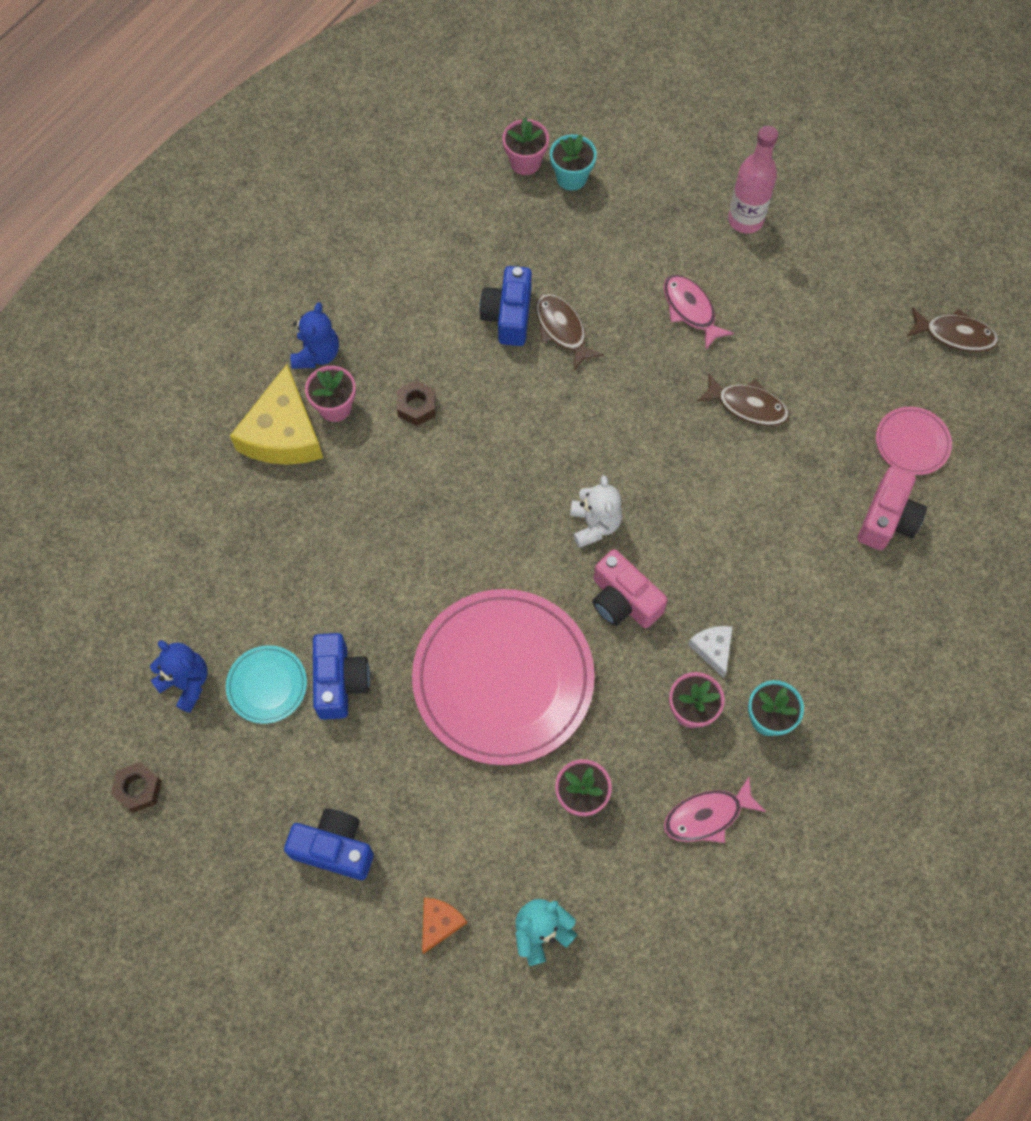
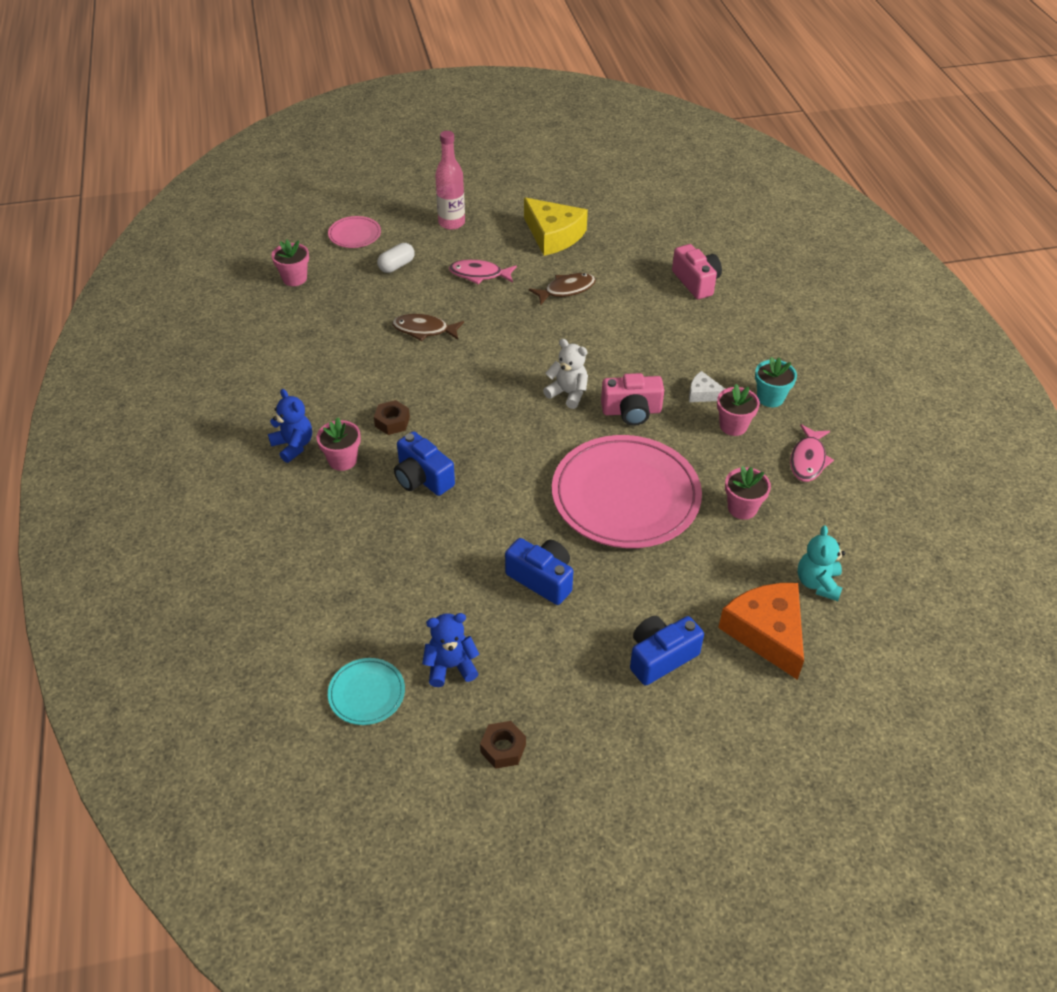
camera: 50 degrees left, 20 degrees down
turquoise plate [226,645,307,724] -> turquoise plate moved to [328,658,405,725]
yellow cheese [230,364,323,465] -> yellow cheese moved to [524,198,588,256]
orange cheese [422,898,467,954] -> orange cheese [718,583,804,680], size x2.06
blue camera [479,266,532,346] -> blue camera moved to [394,431,455,496]
turquoise flower pot [550,134,597,191] -> none
pink plate [876,407,952,475] -> pink plate moved to [328,216,381,248]
brown fish [906,307,999,352] -> none
none -> white capsule [377,243,415,273]

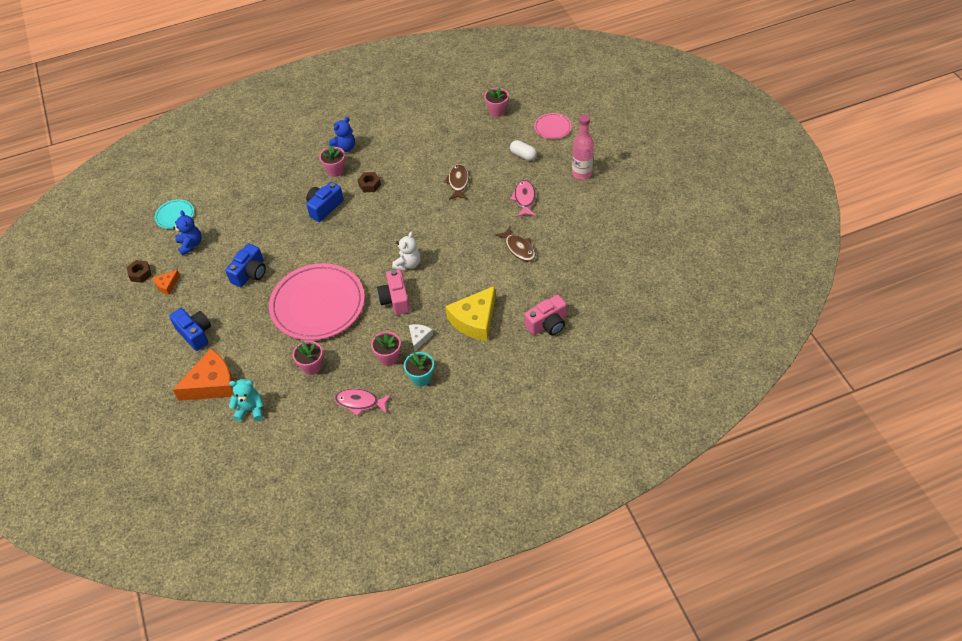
camera: 85 degrees right, 5 degrees up
yellow cheese [524,198,588,256] -> yellow cheese moved to [445,286,496,341]
none -> orange cheese [152,270,180,295]

